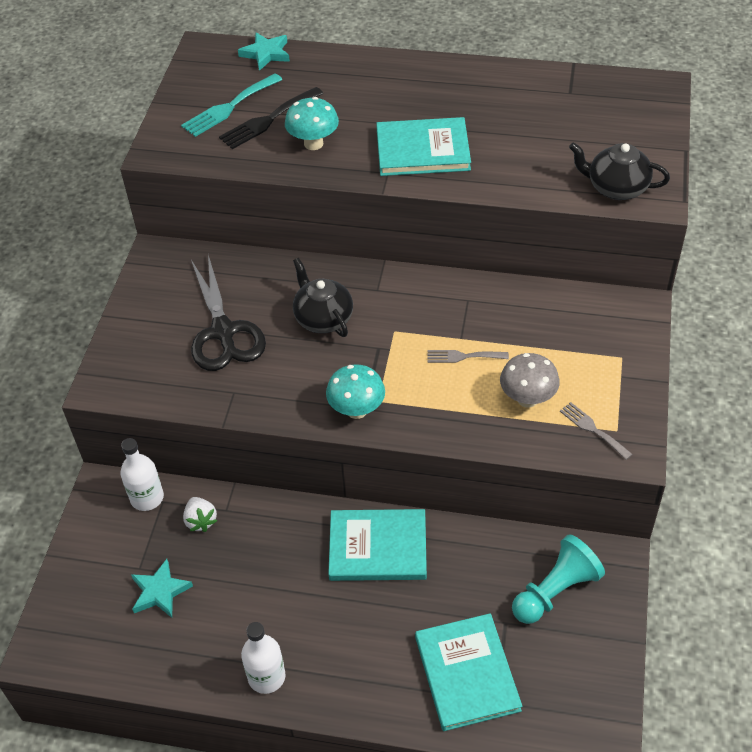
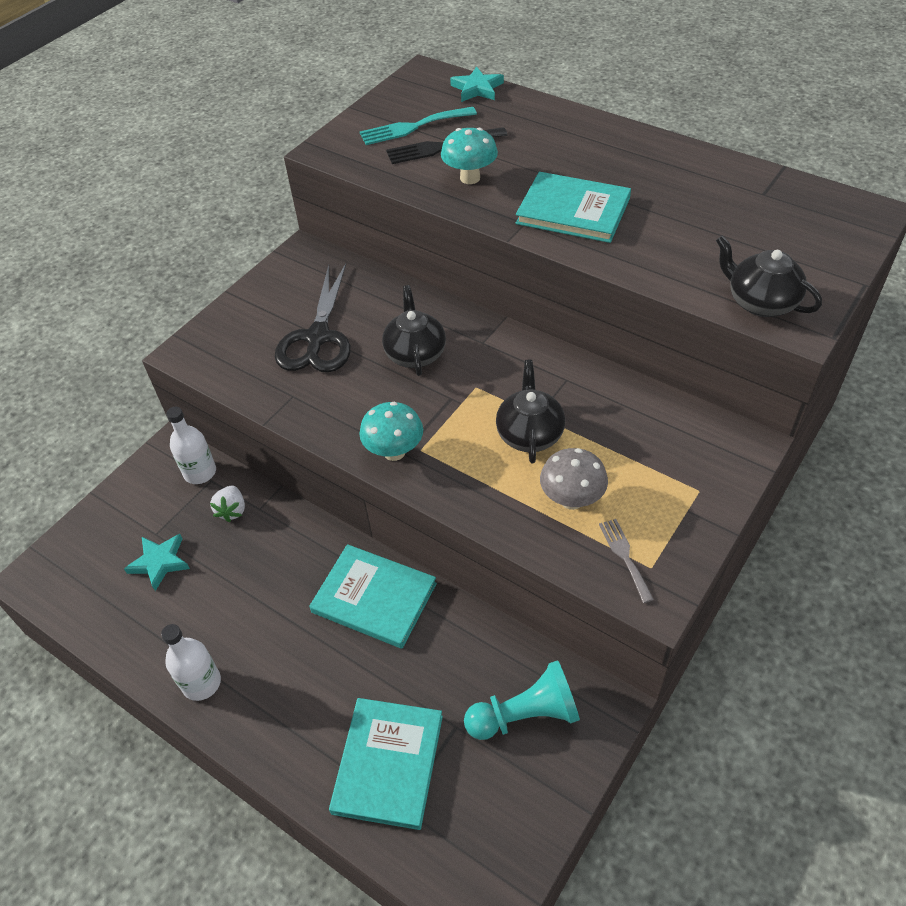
camera: 25 degrees right, 0 degrees up
grey fork [427,350,509,363] -> black teapot [496,360,565,463]

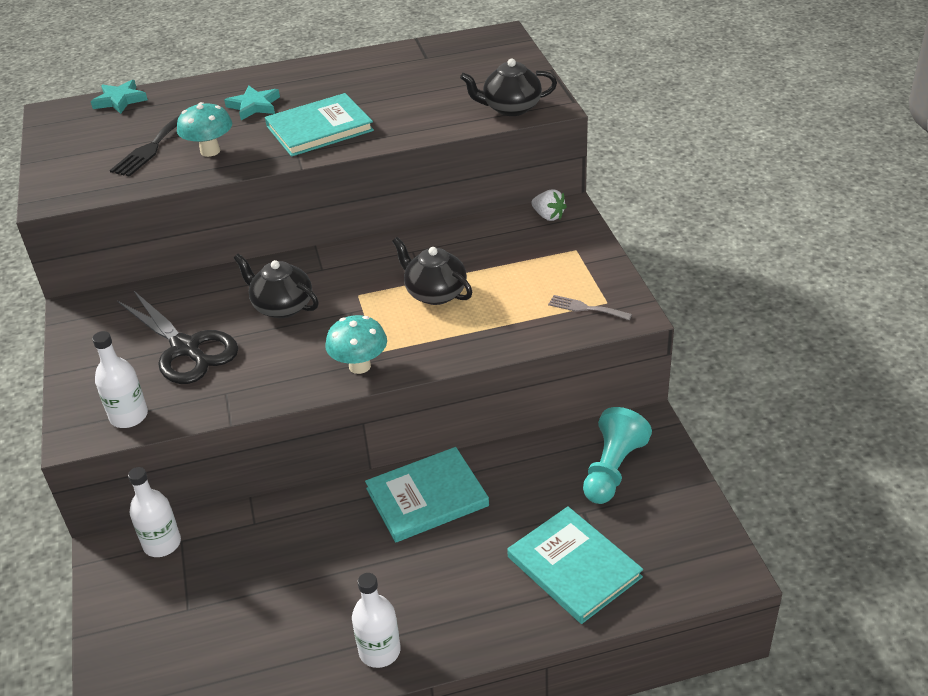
camera: 50 degrees left, 10 degrees down
turquoise star [124,534,190,591] -> turquoise star moved to [224,86,280,120]
white strawberry [210,485,245,522] -> white strawberry moved to [532,189,567,221]
turquoise fork [360,107,477,145] -> none
grey mushroom [540,448,608,510] -> none
none -> white bottle [92,331,148,428]

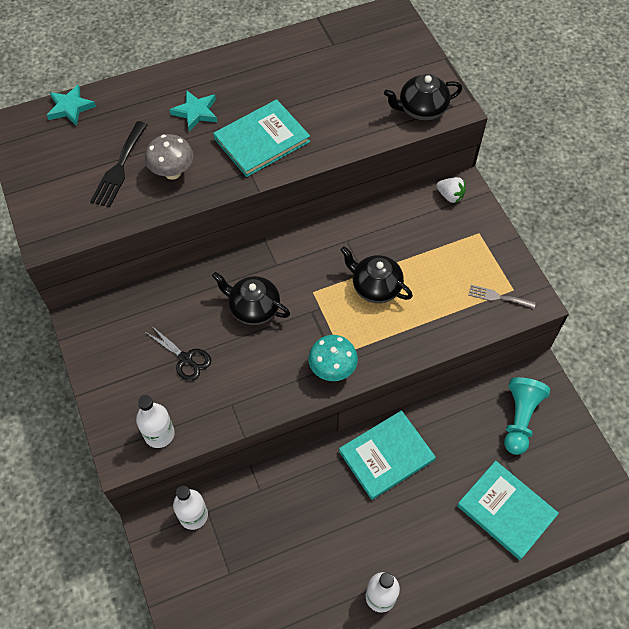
camera: 10 degrees left, 20 degrees up
black scissors [117,291,238,384] -> black scissors [145,326,211,381], size x0.56
turquoise mushroom [177,102,232,157] -> grey mushroom [145,134,194,180]

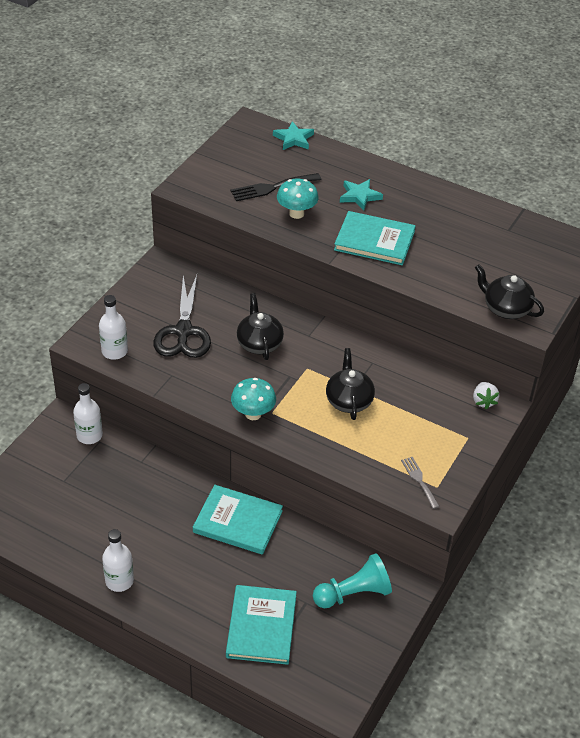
camera: 50 degrees right, 15 degrees down
grey mushroom [145,134,194,180] -> turquoise mushroom [277,178,319,219]
black scissors [145,326,211,381] -> black scissors [153,275,211,358], size x1.77

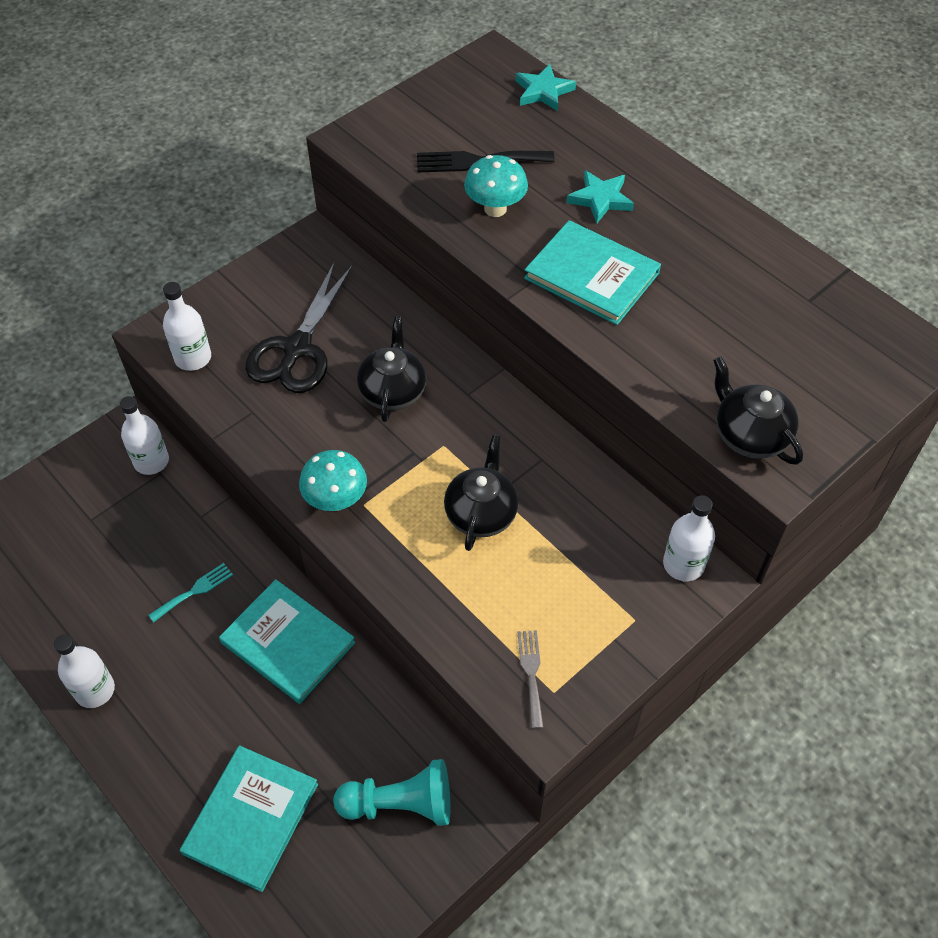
camera: 20 degrees right, 10 degrees up
white strawberry [473,382,499,409] -> white bottle [663,495,715,581]
none -> turquoise fork [148,563,233,622]

